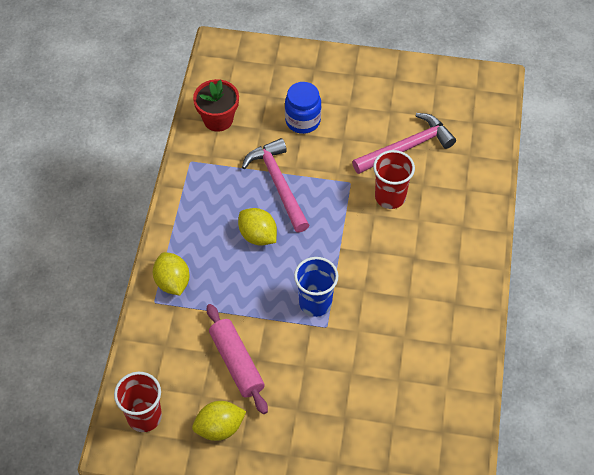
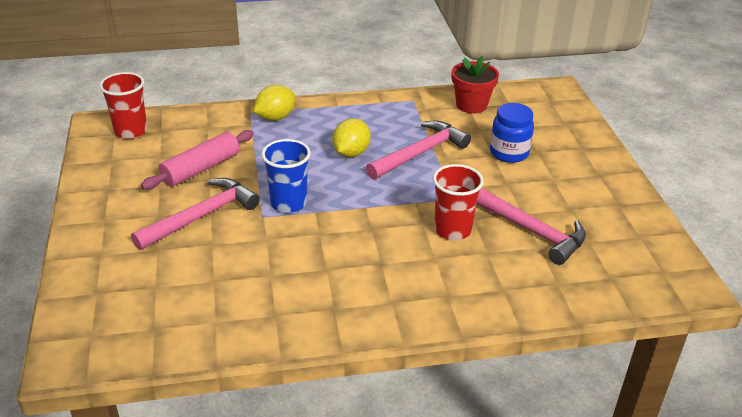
camera: 70 degrees right, 20 degrees down
yellow lemon [192,401,246,441] -> none
none -> pink hammer [131,178,260,250]

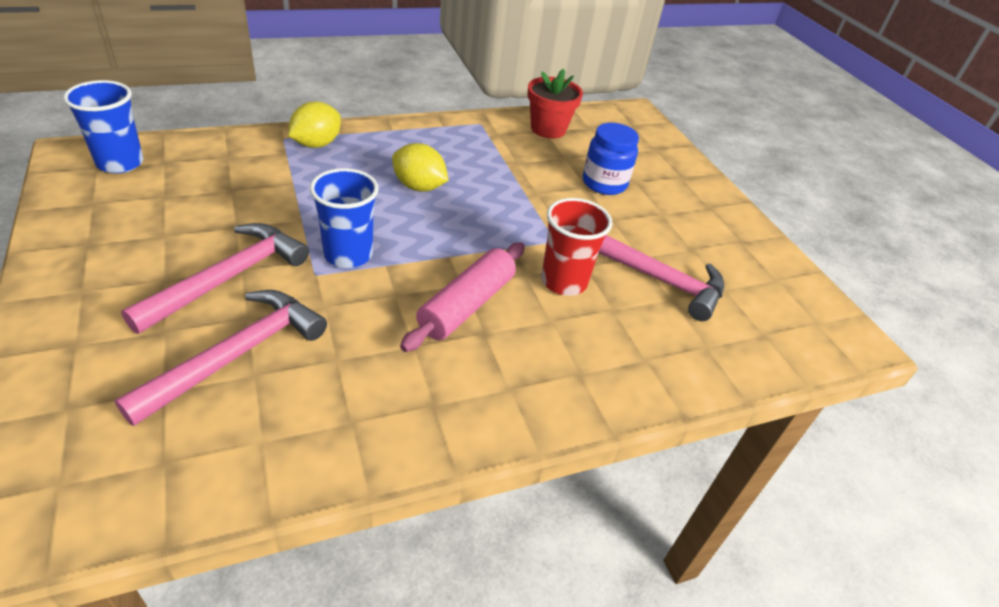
camera: 15 degrees left, 5 degrees up
red cup [99,72,147,139] -> blue cup [63,80,144,173]
pink rolling pin [141,130,254,190] -> pink rolling pin moved to [400,242,525,352]
yellow lemon [332,118,371,157] -> yellow lemon turned 75 degrees counterclockwise [392,143,449,192]
pink hammer [366,121,471,179] -> pink hammer moved to [115,290,327,426]

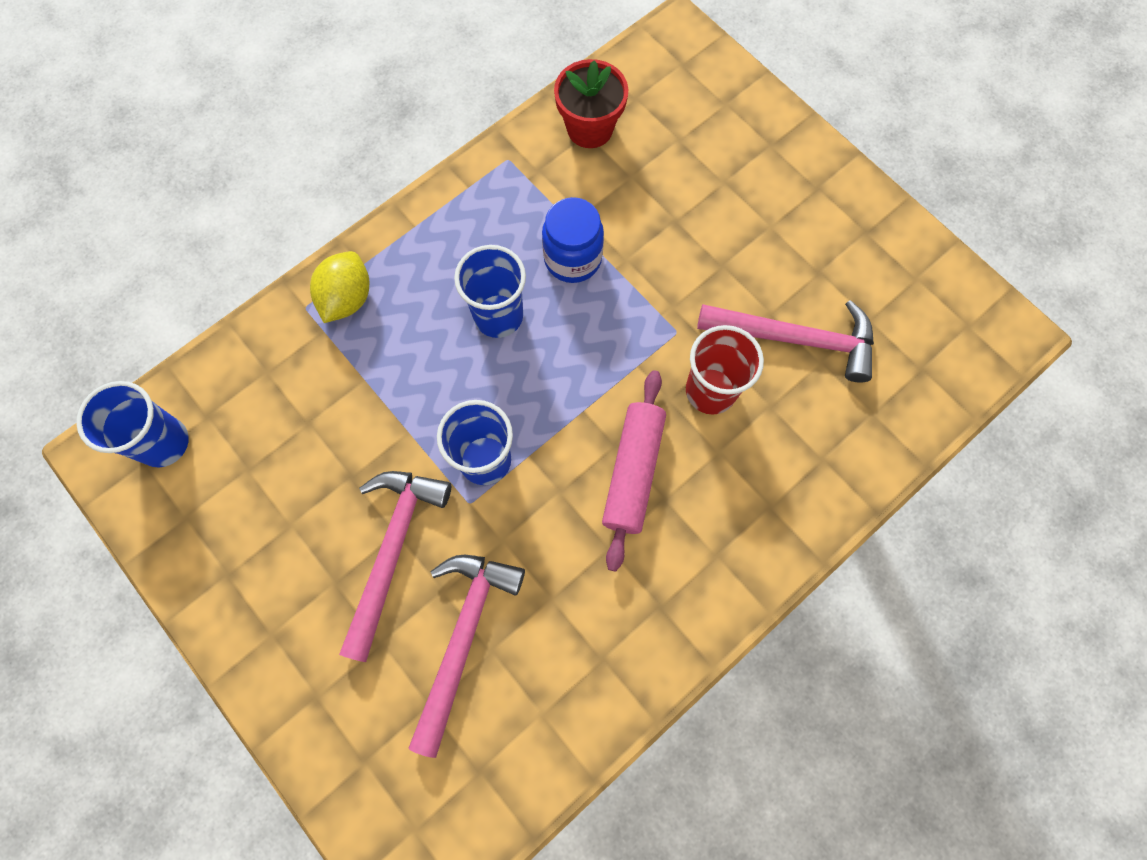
camera: 15 degrees left, 30 degrees up
yellow lemon [392,143,449,192] -> blue cup [454,245,526,338]
blue jar [583,123,639,195] -> blue jar moved to [542,197,604,283]

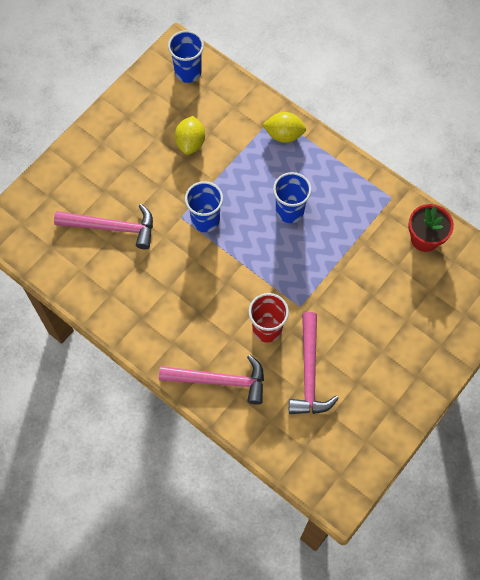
camera: 80 degrees right, 5 degrees down
pink hammer [339,471,451,662] -> pink hammer moved to [159,355,264,405]
blue jar [542,197,604,283] -> none
pink rolling pin [602,370,666,572] -> none
none -> yellow lemon [175,116,205,155]

